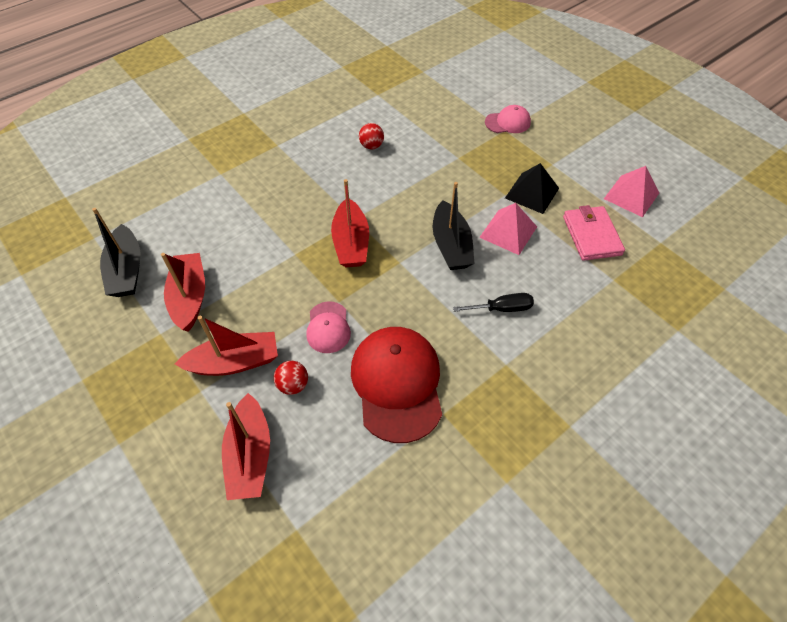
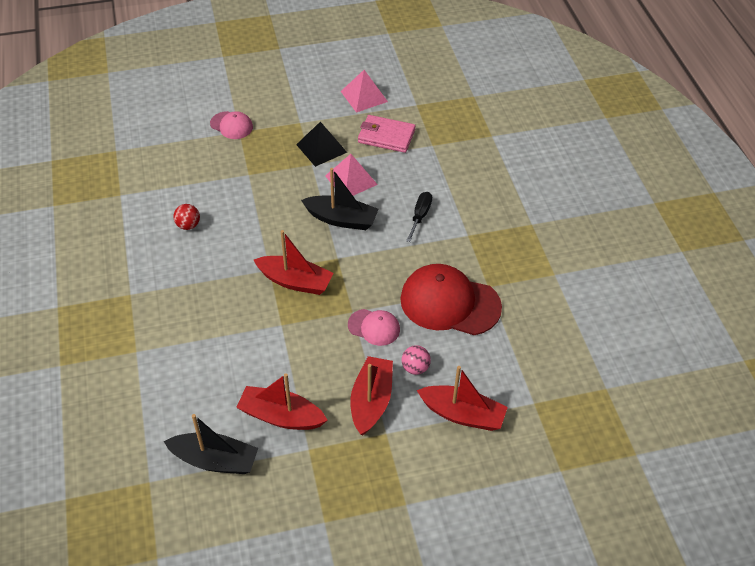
camera: 65 degrees left, 5 degrees down
red ball [274,361,308,395] -> pink ball [402,345,431,375]
pink cap [485,105,531,133] -> pink cap turned 105 degrees clockwise [210,111,253,139]

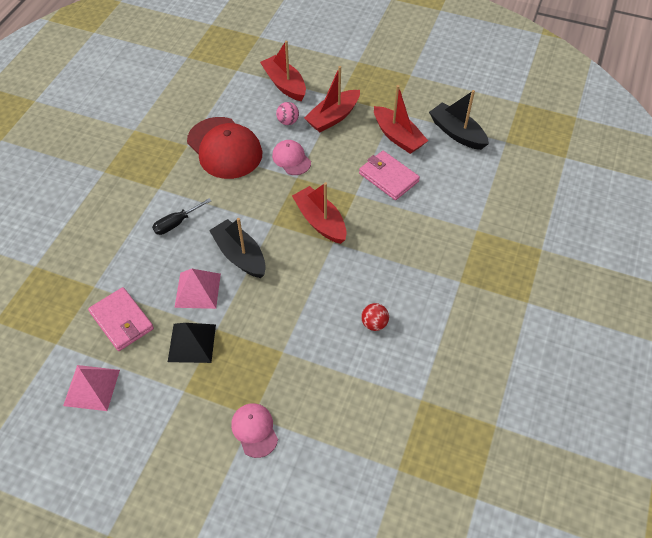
camera: 145 degrees left, 5 degrees up
none -> pink wallet [359,151,420,200]

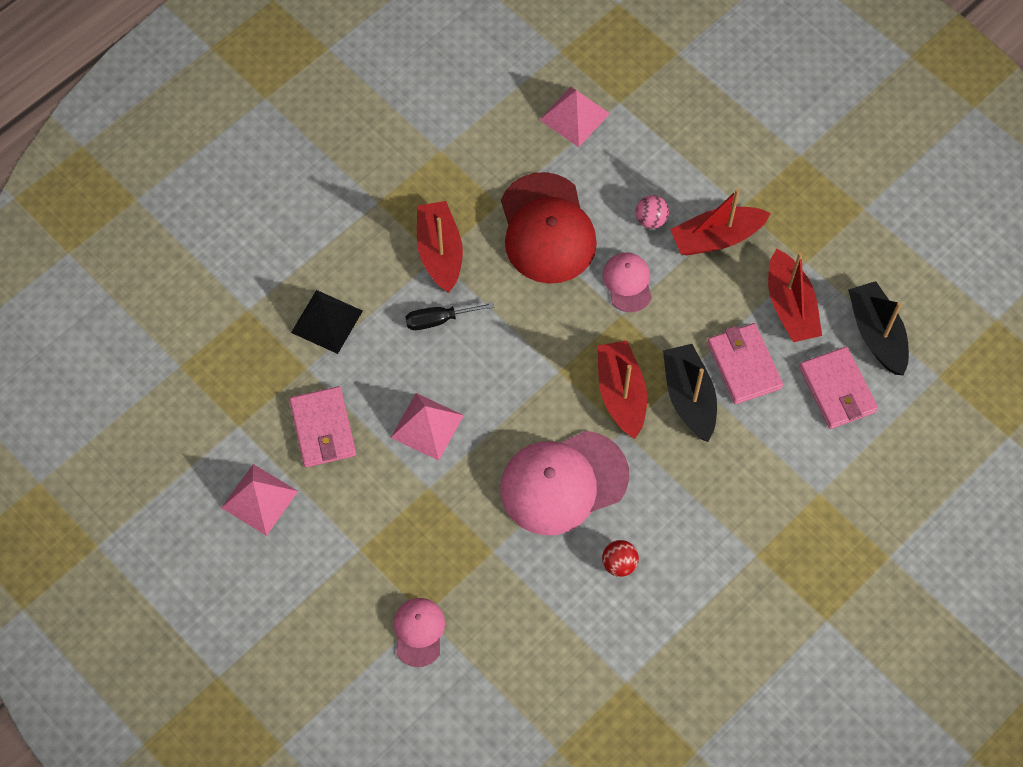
camera: 25 degrees right, 10 degrees up
black pyramid [168,323,216,363] -> black pyramid moved to [291,290,363,354]
black boat [209,218,266,278] -> black boat moved to [663,344,717,442]
red boat [260,41,306,101] -> red boat moved to [417,201,463,293]
none -> pink cap [500,431,629,535]
none -> pink pyramid [540,87,610,147]
none -> pink wallet [799,346,878,429]

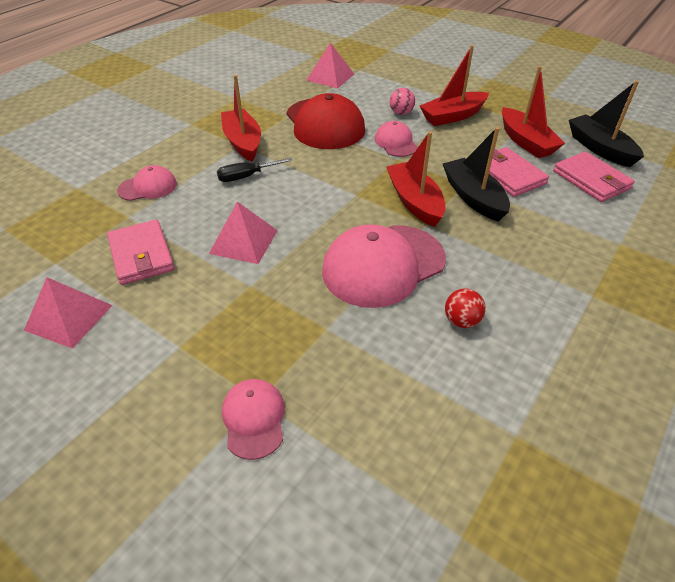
camera: 10 degrees left, 20 degrees down
black pyramid [291,290,363,354] -> pink cap [117,165,177,201]

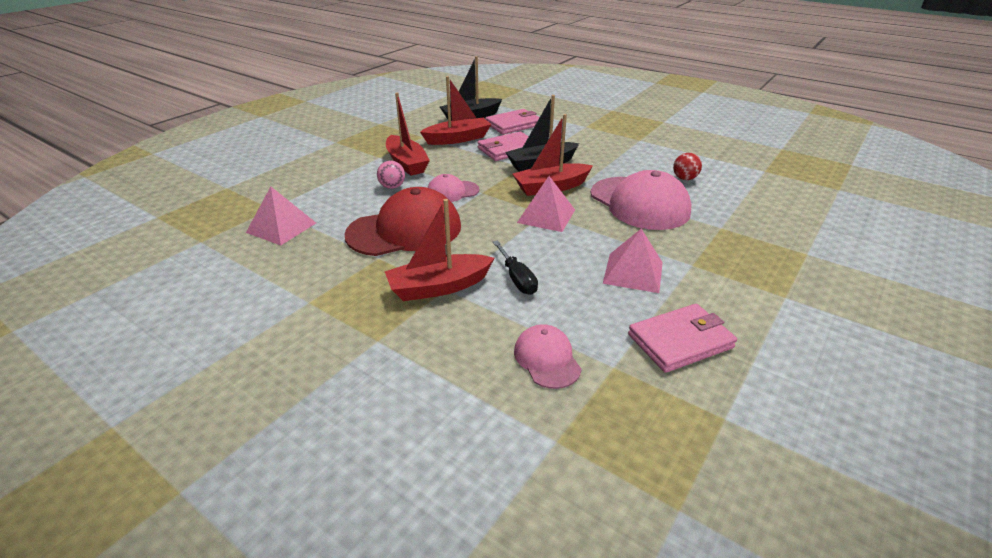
camera: 90 degrees left, 10 degrees down
pink pyramid [24,277,113,349] -> pink pyramid moved to [517,176,575,232]
pink cap [222,379,285,460] -> none

